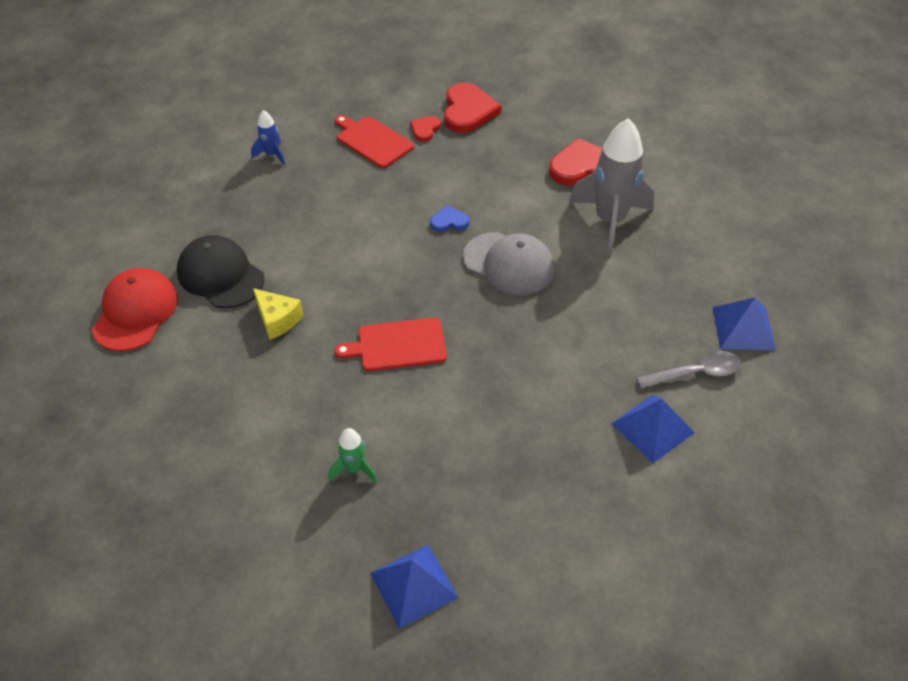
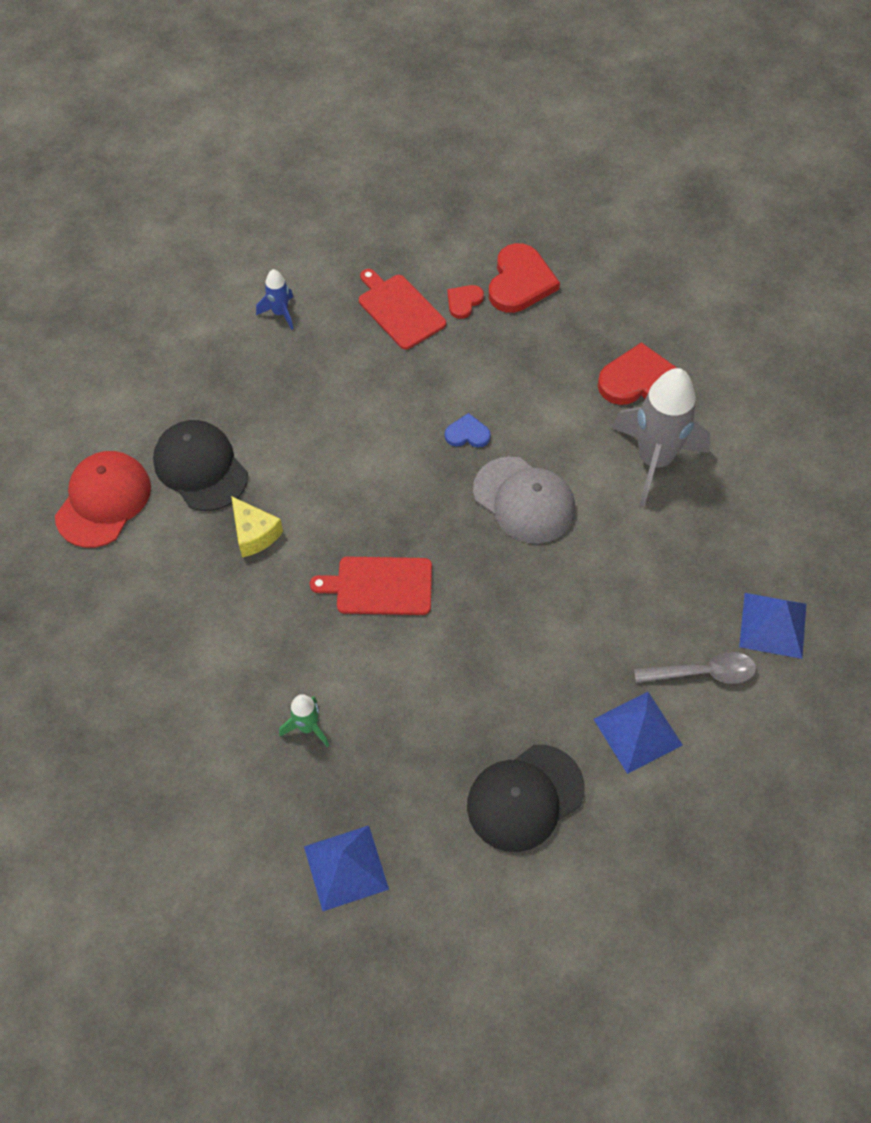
camera: 10 degrees right, 10 degrees up
none -> black cap [467,745,585,852]

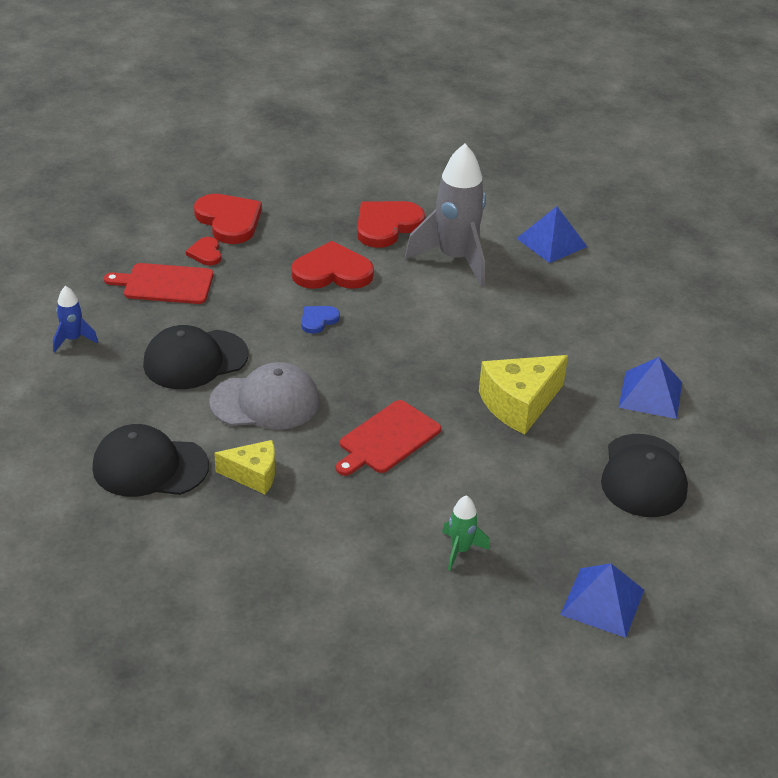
camera: 50 degrees left, 20 degrees down
red cap [55,451,151,548] -> none
grey cap [473,456,575,544] -> grey cap moved to [209,362,320,430]
grey spoon [634,652,756,684] -> none
blue pyramid [739,593,806,659] -> blue pyramid moved to [516,206,587,263]
none -> black cap [143,325,249,389]
none -> red heart [291,241,374,289]
none -> yellow cheese [479,355,568,435]

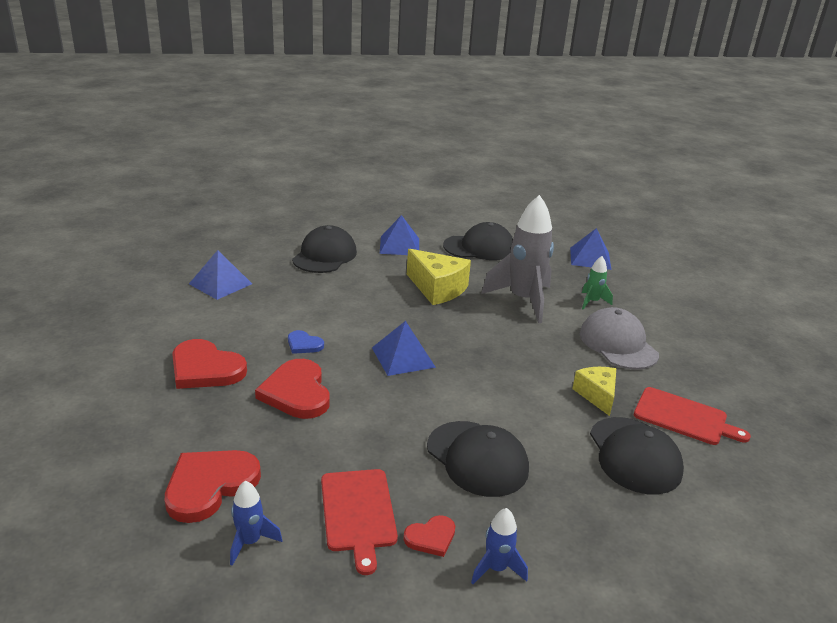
camera: 105 degrees left, 10 degrees down
red heart [186,237,221,265] -> red heart moved to [403,515,455,557]
grey cap [209,362,320,430] -> grey cap moved to [580,307,659,370]
blue heart [301,306,340,334] -> blue heart moved to [288,330,324,354]
red cutting board [336,400,441,476] -> red cutting board moved to [634,387,751,445]
grey rocket [405,144,486,287] -> grey rocket moved to [481,195,554,323]
none -> blue rocket [230,481,282,566]
none -> black cap [292,225,357,273]
none -> blue pyramid [372,321,436,376]

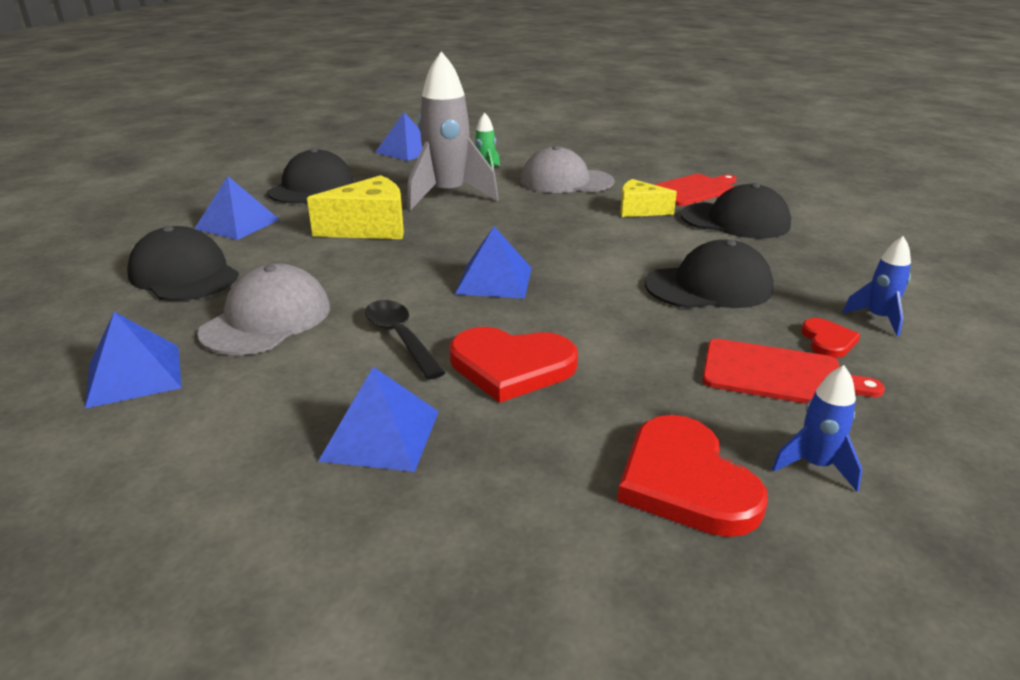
camera: 60 degrees left, 0 degrees up
red heart [172,339,247,389] -> blue pyramid [318,367,439,472]
blue heart [288,330,324,354] -> black spoon [365,300,445,380]
none -> grey cap [197,263,330,355]

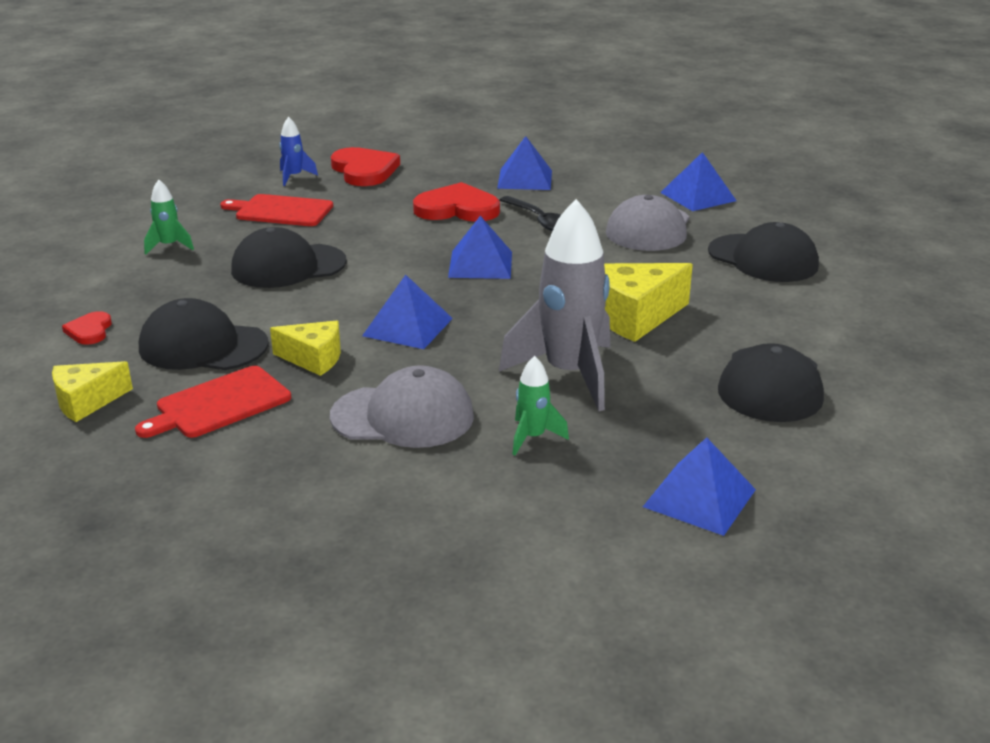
camera: 175 degrees right, 0 degrees up
blue pyramid [194,176,280,240] -> blue pyramid moved to [362,275,453,349]
red heart [801,318,860,358] -> red heart moved to [62,311,112,345]
blue rocket [842,236,911,336] -> green rocket [144,180,194,255]
none -> yellow cheese [52,361,133,422]

